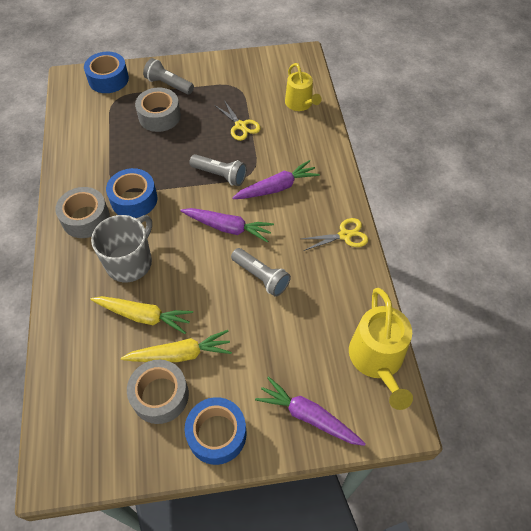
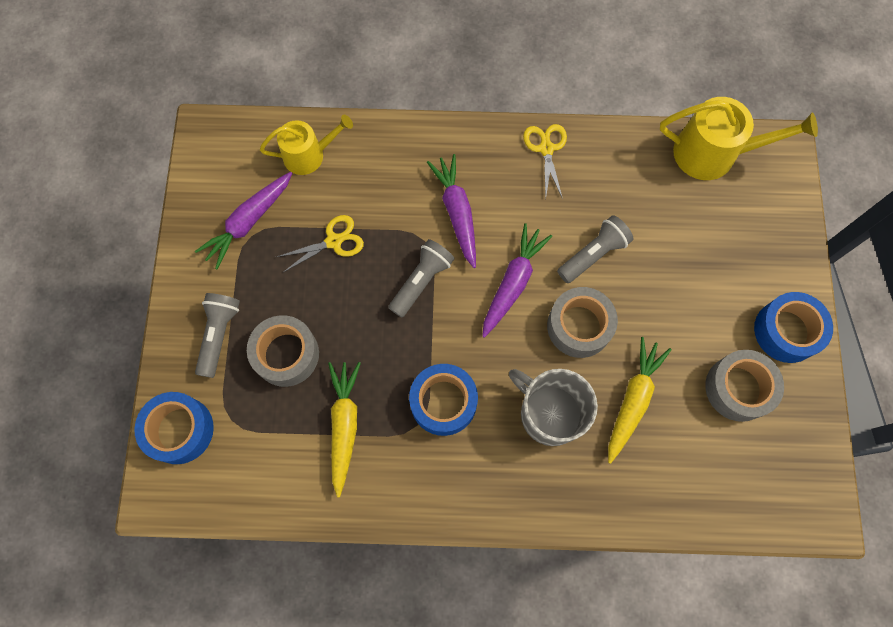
camera: 80 degrees left, 15 degrees up
grey tape [55,187,110,238] -> grey tape moved to [547,287,618,358]
yellow carrot [121,330,232,362] -> yellow carrot moved to [328,362,361,497]
grey flashlight [143,58,194,95] -> grey flashlight turned 150 degrees clockwise [195,293,240,378]
purple carrot [255,377,366,446] -> purple carrot moved to [195,172,292,269]

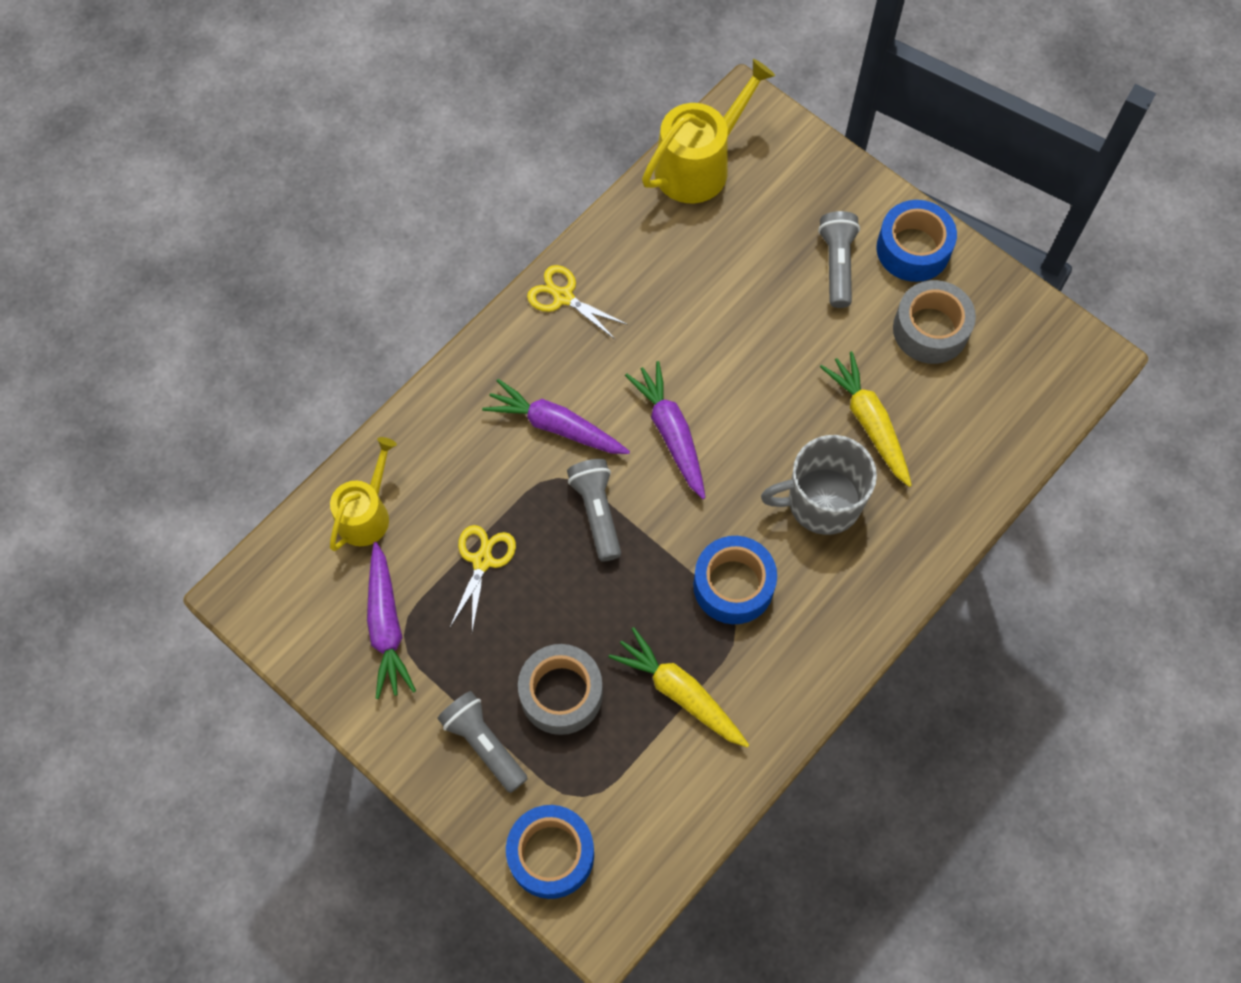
camera: 50 degrees left, 5 degrees down
grey tape [547,287,618,358] -> none
grey flashlight [557,215,634,283] -> grey flashlight moved to [818,211,860,308]

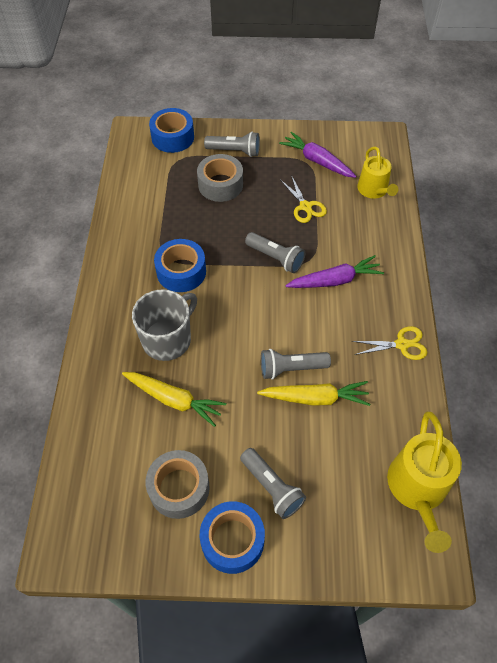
camera: 140 degrees right, 10 degrees down
yellow carrot [609,627,749,748] -> yellow carrot moved to [257,381,370,406]
purple carrot [625,361,705,499] -> none
none -> grey flashlight [261,349,331,380]

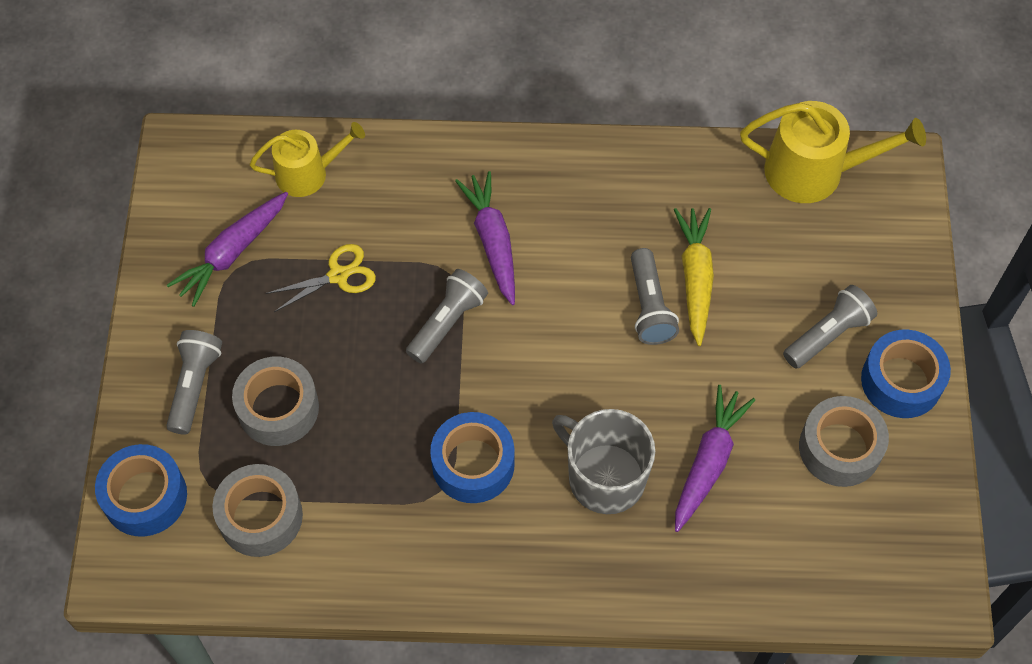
camera: 90 degrees left, 5 degrees up
yellow carrot [122,372,226,427] -> purple carrot [675,385,755,532]
yellow scissors [352,326,427,360] -> none
none -> grey tape [212,464,303,557]

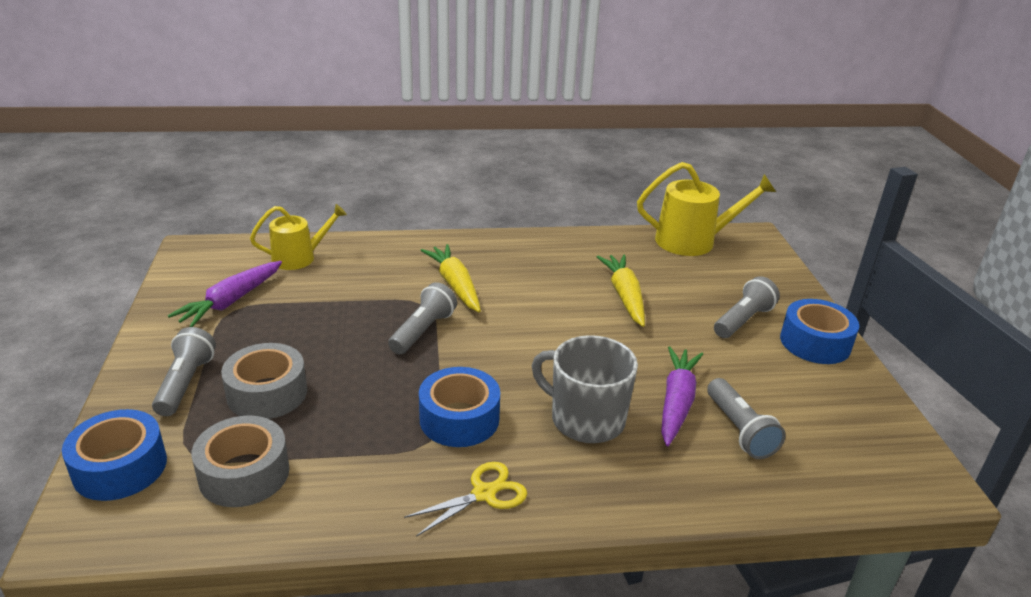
camera: 10 degrees left, 30 degrees down
yellow scissors [266,244,376,312] -> yellow scissors moved to [404,462,527,537]
purple carrot [455,171,515,305] -> yellow carrot [420,244,481,312]
grey flashlight [631,248,679,345] -> grey flashlight moved to [707,378,786,459]
grey tape [799,396,889,487] -> none

